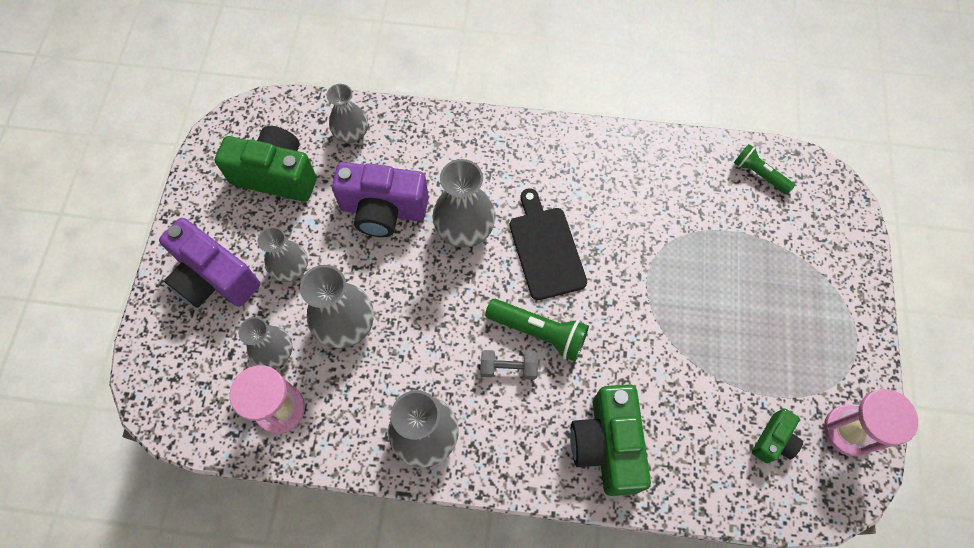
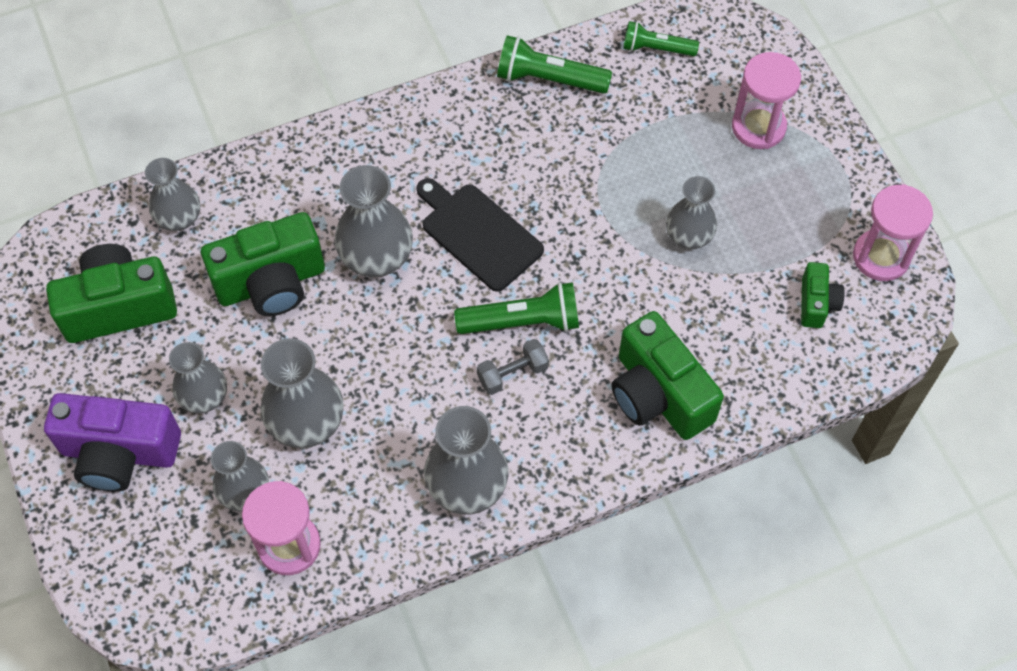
camera: 30 degrees left, 5 degrees down
purple camera [332,162,429,237] -> green camera [201,212,325,316]
none -> green flashlight [497,35,612,94]
none -> grey vase [666,176,717,249]
none -> pink hourglass [732,52,801,149]

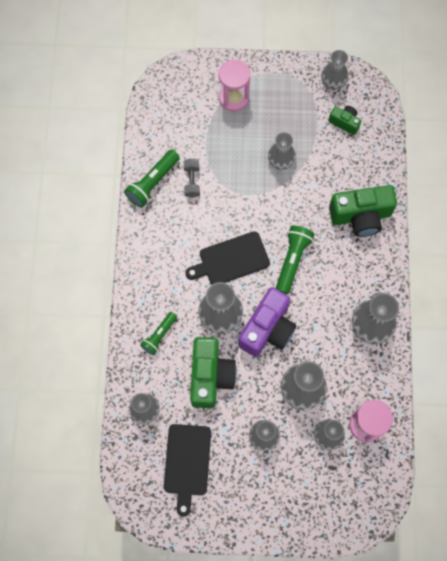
camera: 65 degrees left, 10 degrees up
purple camera [44,393,181,492] -> purple camera moved to [238,287,296,357]
green camera [46,244,177,343] -> black cutting board [164,424,211,517]
grey dumbbell [477,339,549,395] -> grey dumbbell moved to [184,159,200,198]
green flashlight [623,21,699,56] -> green flashlight moved to [140,312,177,355]
pink hourglass [853,184,933,281] -> grey vase [321,50,349,89]

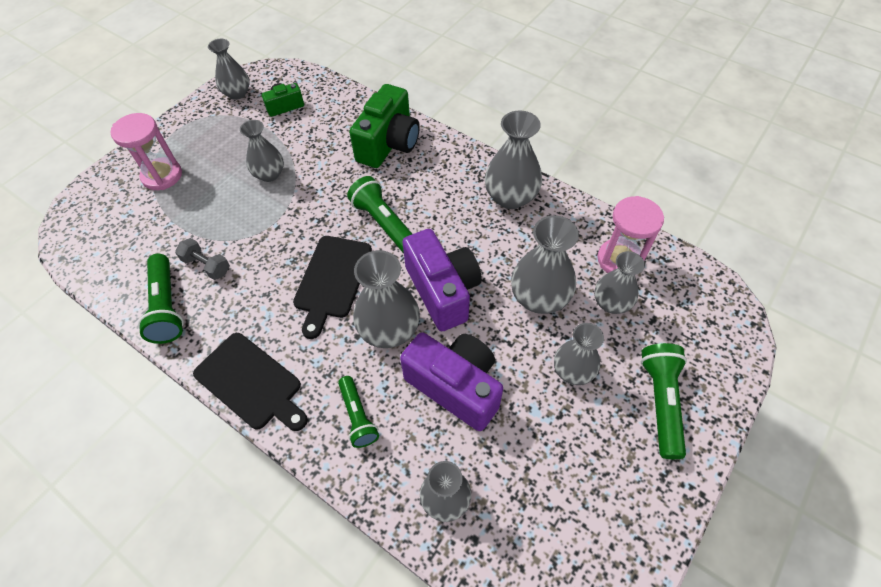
camera: 55 degrees left, 15 degrees down
black cutting board [164,424,211,517] -> black cutting board moved to [193,333,308,431]
green camera [190,337,237,408] -> purple camera [400,332,503,431]
none -> green flashlight [641,343,687,459]

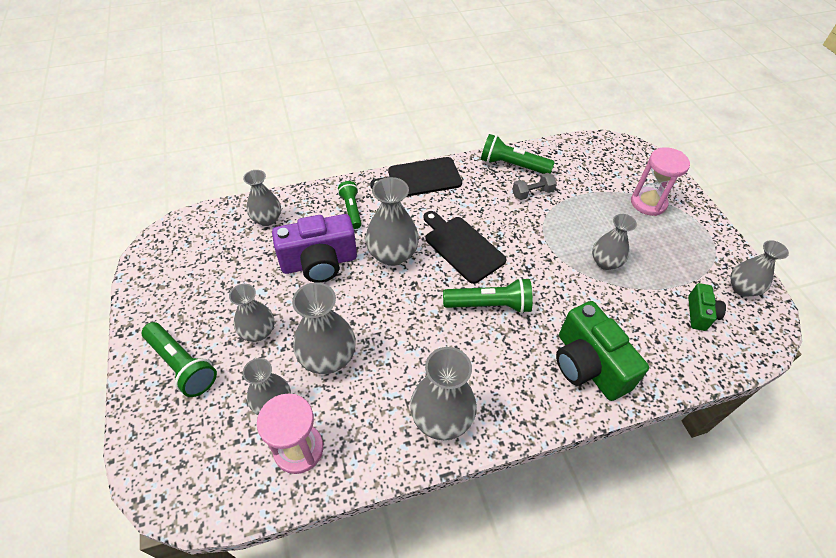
camera: 125 degrees right, 5 degrees down
green flashlight [338,376,379,448] -> green flashlight turned 60 degrees clockwise [338,181,362,229]
purple camera [402,229,482,331] -> none

